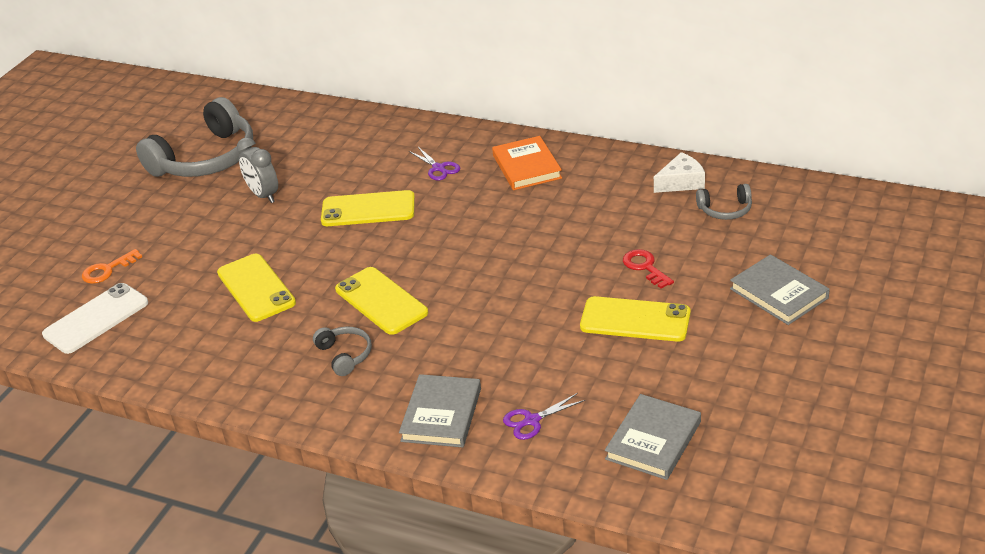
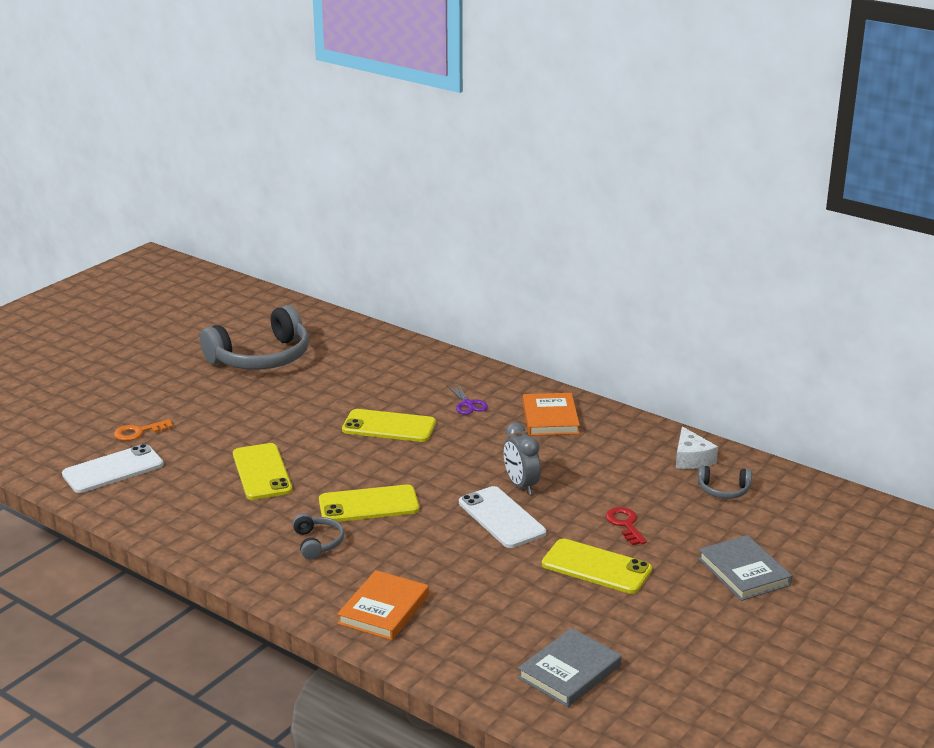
camera: 10 degrees right, 10 degrees down
grey clock [237,137,278,203] -> grey clock moved to [503,423,541,495]
yellow phone [335,267,428,335] -> yellow phone turned 75 degrees counterclockwise [319,485,419,522]
grey book [399,374,481,447] -> orange book [337,570,429,640]
purple scissors [503,393,585,440] -> none
white cheese [654,152,705,193] -> white cheese turned 90 degrees clockwise [676,426,718,469]
none -> white phone [459,486,546,548]

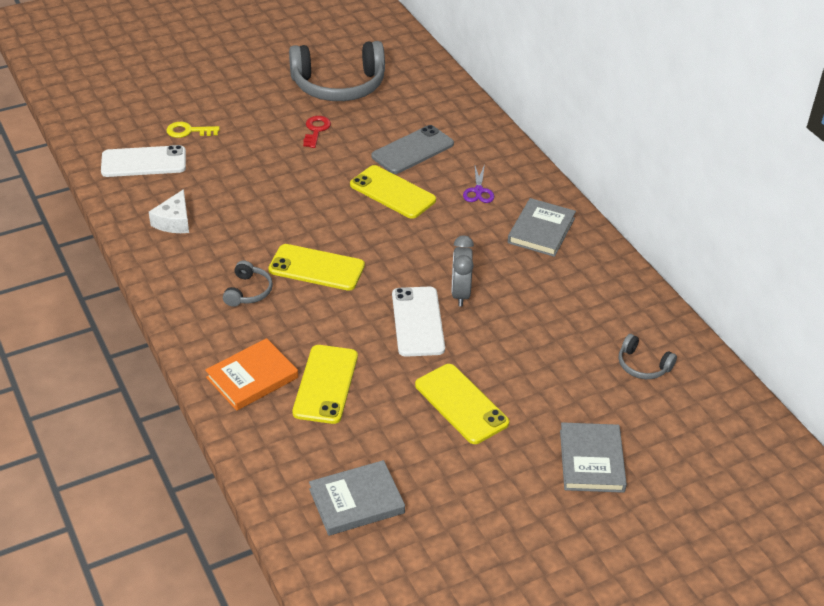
camera: 25 degrees right, 15 degrees up
orange key [114,419,173,441] -> yellow key [166,122,220,138]
yellow phone [233,443,292,500] -> yellow phone moved to [292,345,358,424]
orange book [523,393,580,436] -> grey book [508,198,576,257]
red key [606,507,647,545] -> red key moved to [303,116,331,148]
white cheese [676,426,718,469] -> white cheese moved to [149,189,189,233]
none -> grey phone [371,125,454,174]

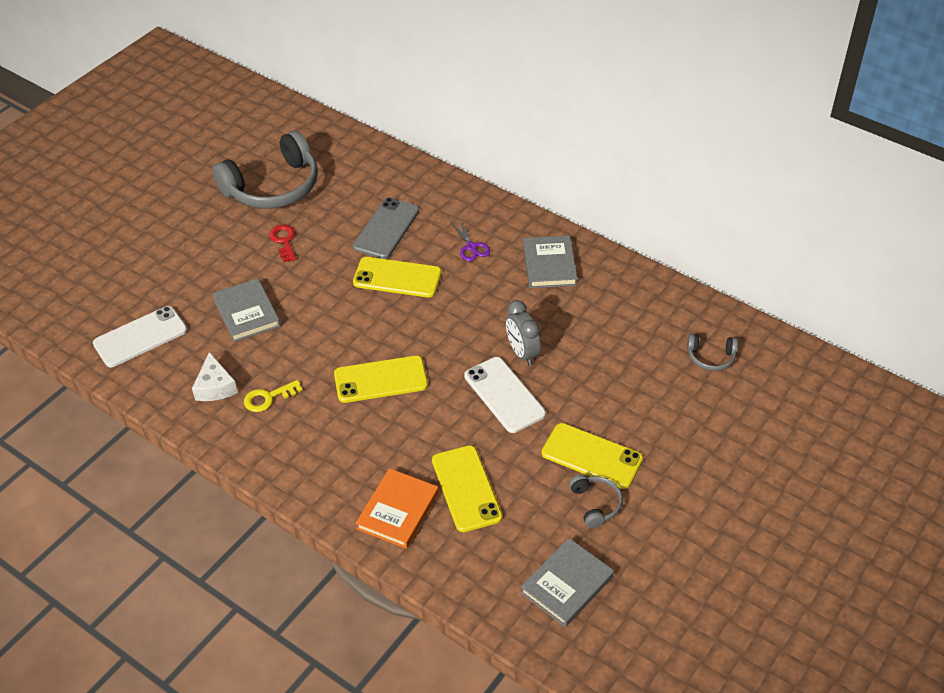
camera: 25 degrees left, 5 degrees up
yellow key [166,122,220,138] -> yellow key moved to [244,380,303,412]
grey headphones [223,260,273,307] -> grey headphones moved to [569,475,623,528]
grey book [560,422,627,493] -> grey book moved to [212,278,280,342]

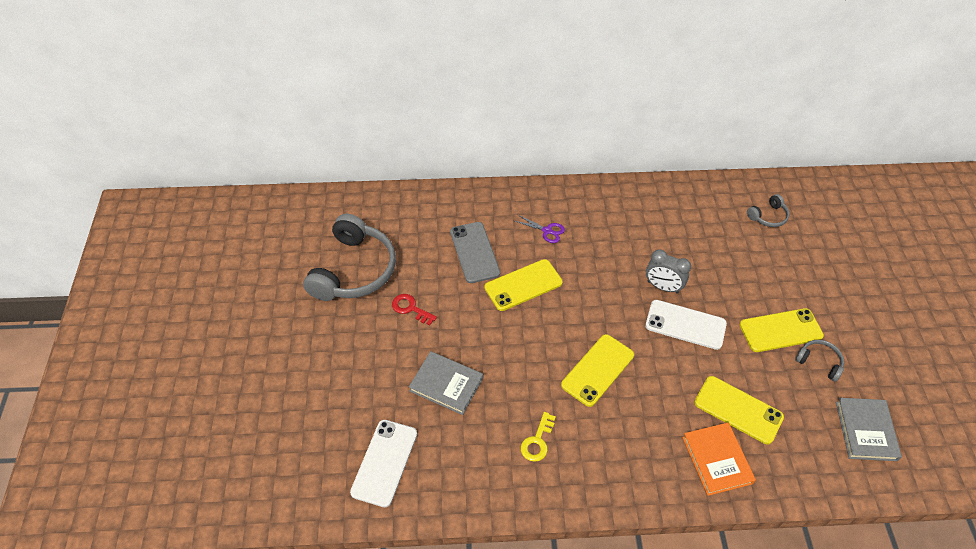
camera: 40 degrees left, 5 degrees up
white cheese [192,352,238,401] -> none
grey book [523,236,577,288] -> none

